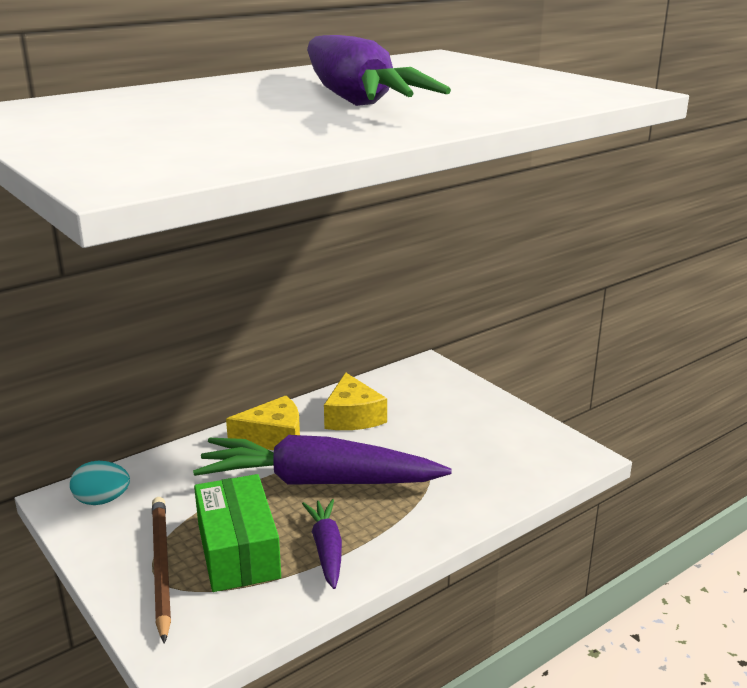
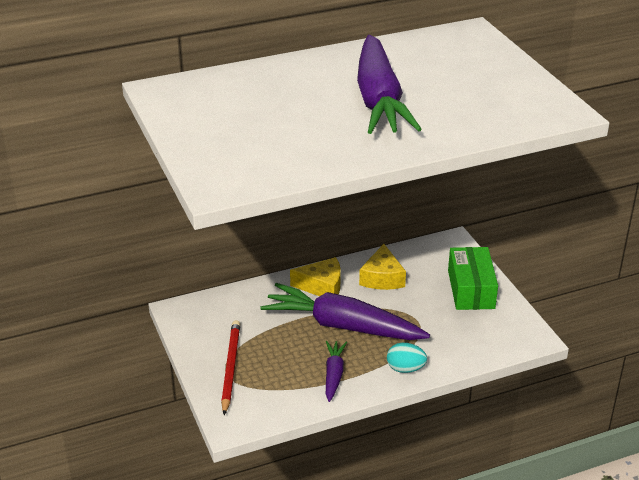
camera: 15 degrees right, 10 degrees up
turquoise egg [70,461,130,505] -> turquoise egg moved to [387,343,427,373]
brown pencil [152,497,171,644] -> red pencil [221,320,240,415]
green box [194,474,281,592] -> green box moved to [448,247,498,310]

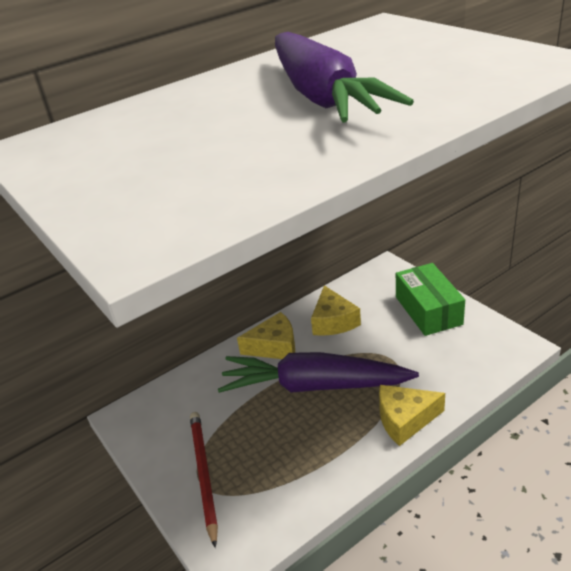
camera: 10 degrees left, 0 degrees up
purple carrot [326,341,347,402] -> none
turquoise egg [387,343,427,373] -> yellow cheese [379,385,445,446]

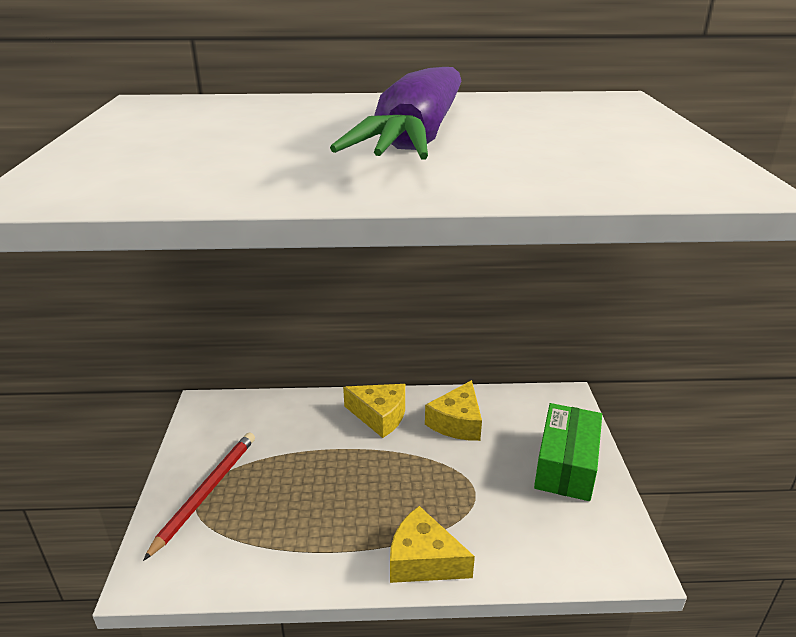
camera: 30 degrees right, 5 degrees down
purple carrot [218,352,419,393] -> none

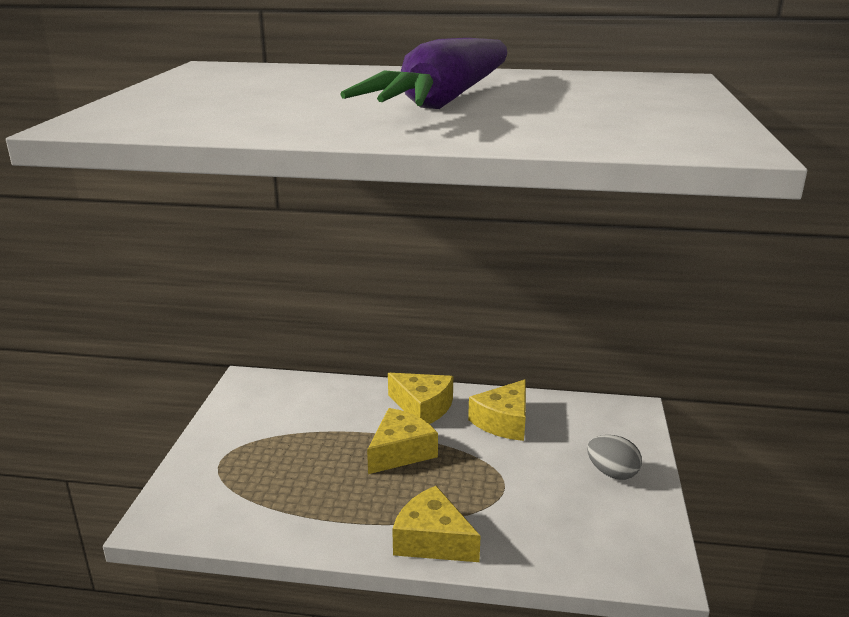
camera: 10 degrees right, 5 degrees down
red pencil [143,433,255,561] -> none
green box [534,403,602,501] -> grey egg [587,435,642,480]
none -> yellow cheese [367,408,438,474]

